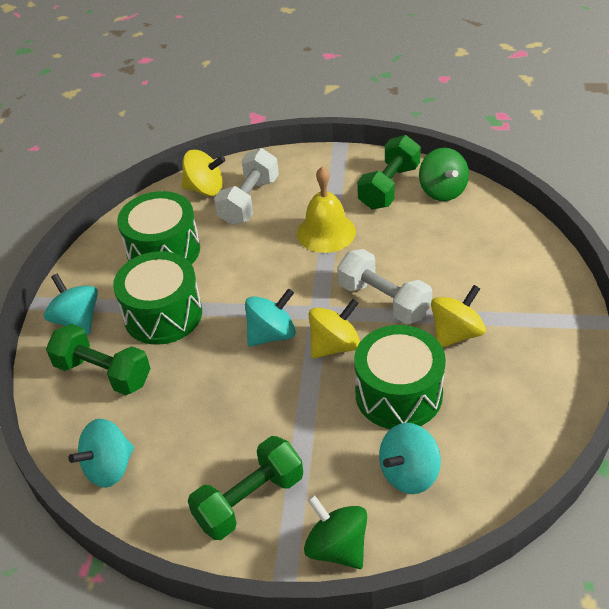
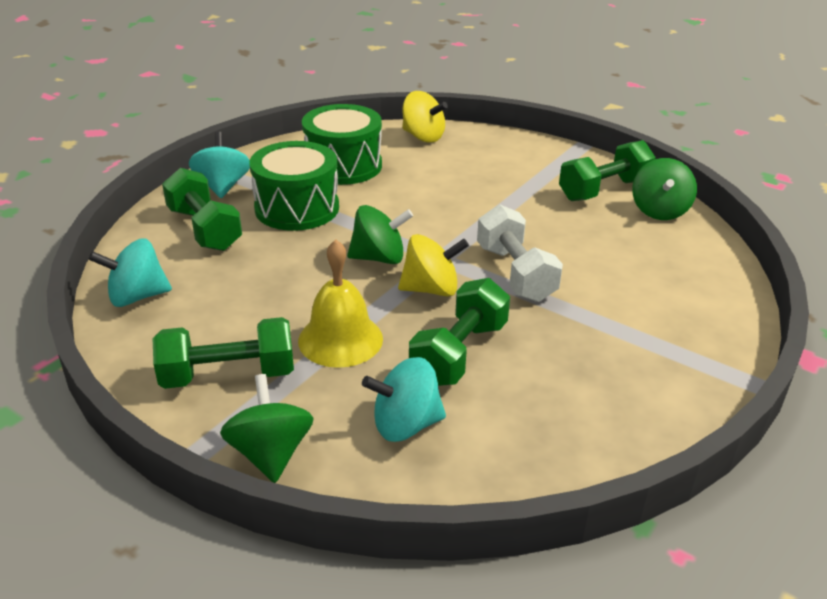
camera: 25 degrees right, 10 degrees down
white dumbbell [214,148,279,225] -> none
turquoise spinning top [245,288,296,347] -> green spinning top [347,205,413,264]
yellow bell [297,166,356,253] -> yellow bell moved to [298,239,383,368]
green drum [354,325,446,429] -> green dumbbell [409,278,510,386]
yellow spinning top [431,285,486,348] -> none

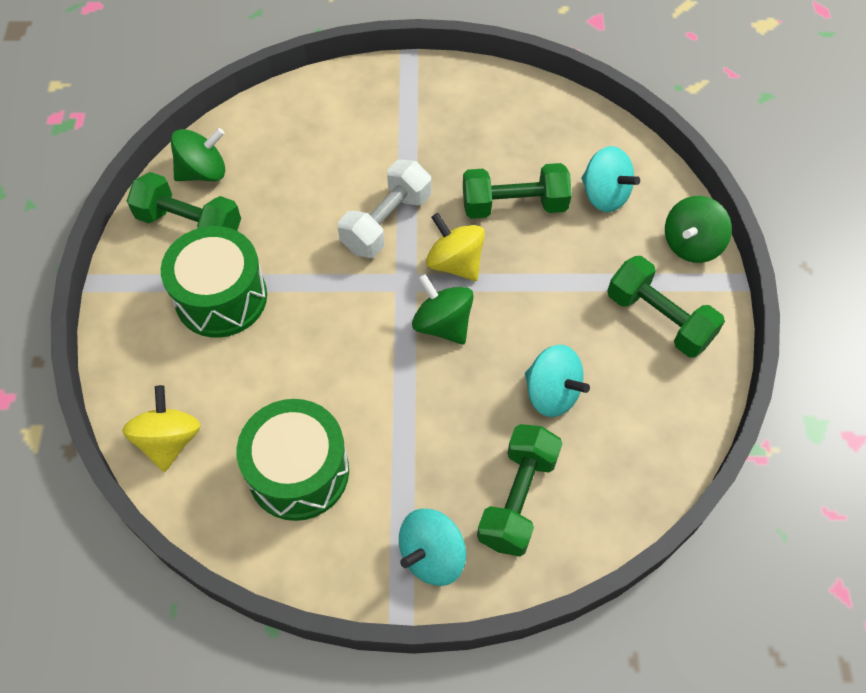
camera: 125 degrees left, 25 degrees up
turquoise spinning top [89,238,172,307] -> turquoise spinning top moved to [525,345,590,417]
green drum [249,141,339,231] -> green drum moved to [161,226,267,338]
yellow bell [298,239,383,368] -> none

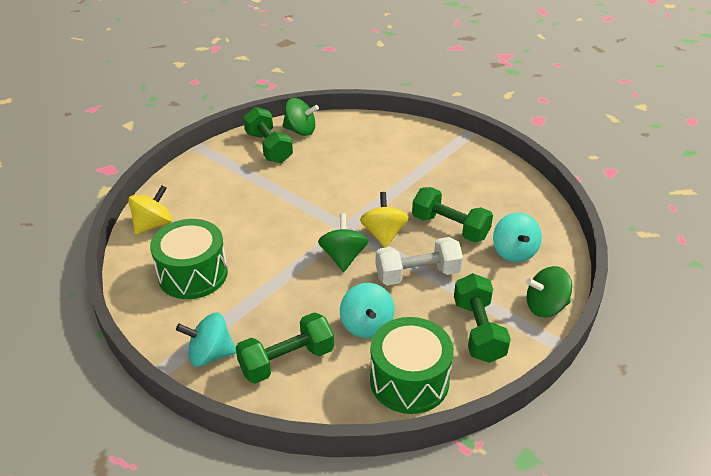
camera: 40 degrees right, 20 degrees down
green drum [161,226,267,338] -> green drum moved to [370,317,454,414]
white dumbbell [338,160,431,258] -> white dumbbell moved to [376,237,463,286]

